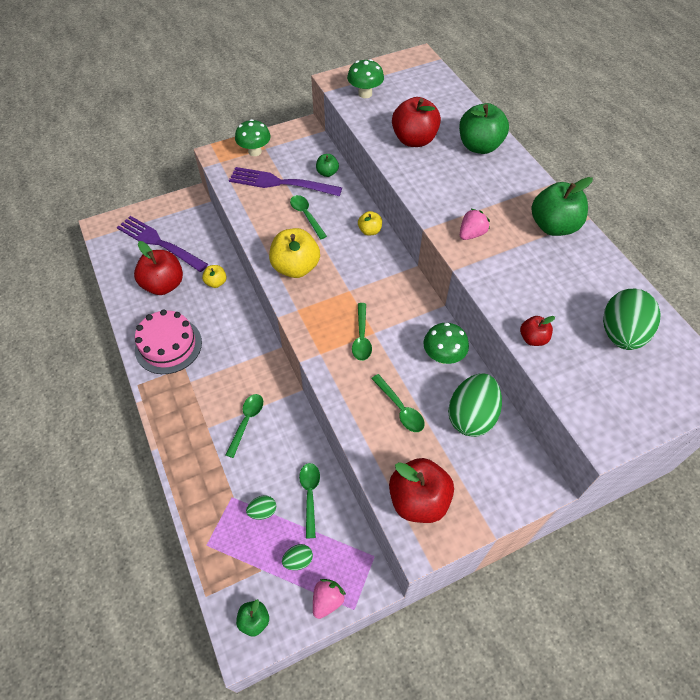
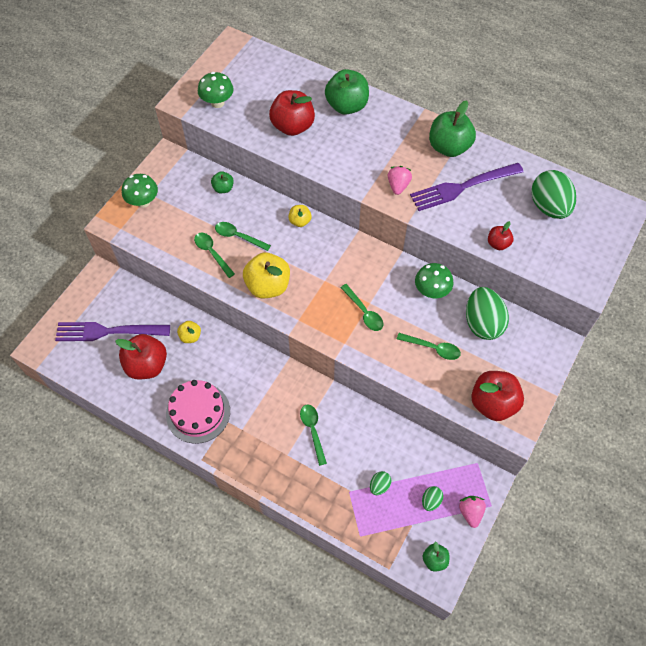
camera: 35 degrees left, 5 degrees up
purple fork [229,167,342,196] -> purple fork moved to [410,163,524,211]
green spoon [299,463,320,538] -> green spoon moved to [194,233,235,278]

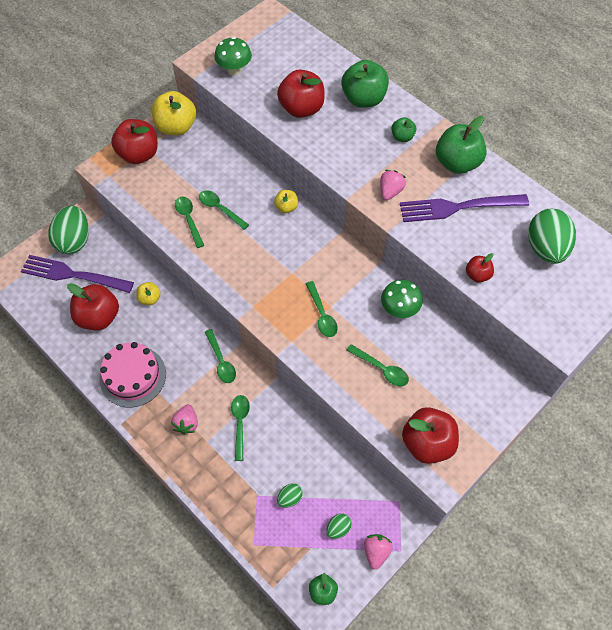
camera: 15 degrees right, 0 degrees up
green mushroom [122,174,158,208] -> red apple [111,119,158,164]
green apple [211,171,234,193] -> green apple moved to [391,117,416,142]
yellow apple [243,253,290,298] -> yellow apple moved to [152,91,196,135]
green egg [466,287,509,340] -> green egg moved to [48,206,89,254]
none -> pink strawberry [171,404,198,435]
none -> green spoon [205,329,236,383]

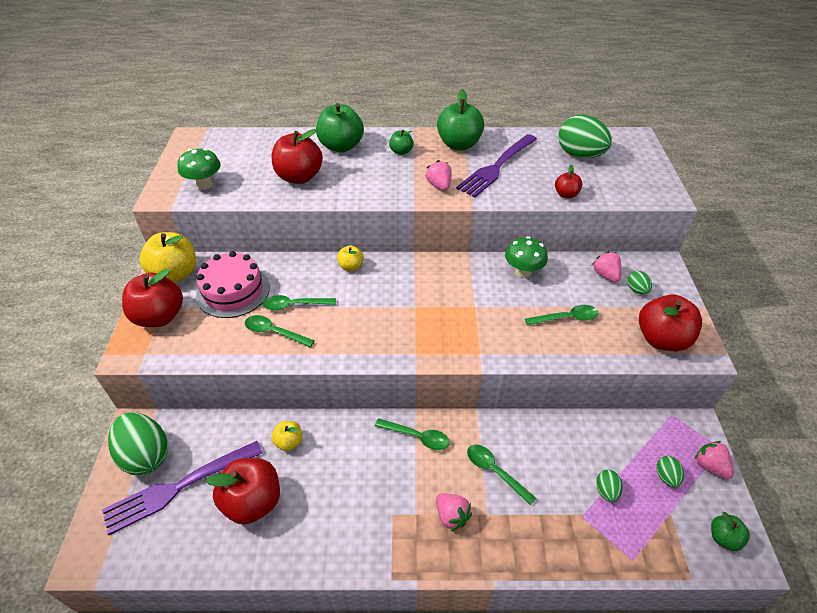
camera: 45 degrees left, 15 degrees down
pink cake [99,342,166,408] -> pink cake moved to [196,251,270,318]
green spoon [306,281,338,337] -> none
none -> pink strawberry [592,251,621,282]
none -> green egg [627,271,652,295]

